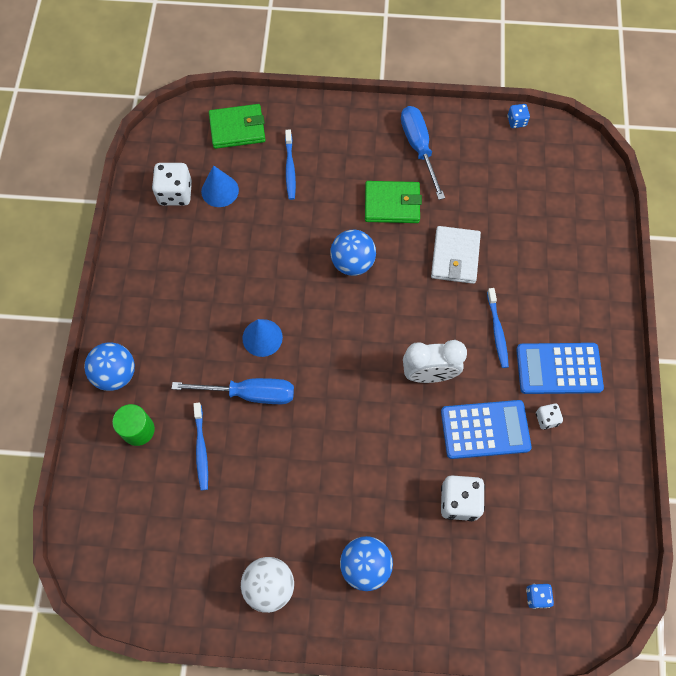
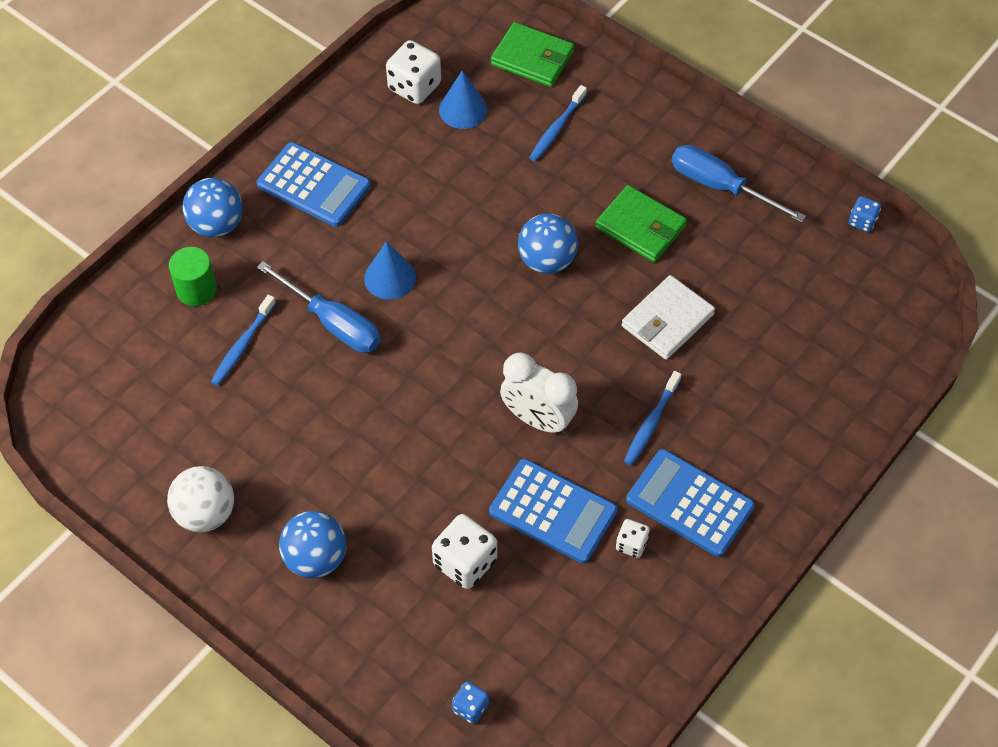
camera: 35 degrees right, 10 degrees down
blue screwdriver [401,106,445,200] -> blue screwdriver turned 75 degrees counterclockwise [672,145,806,223]
none -> blue calculator [257,142,371,227]

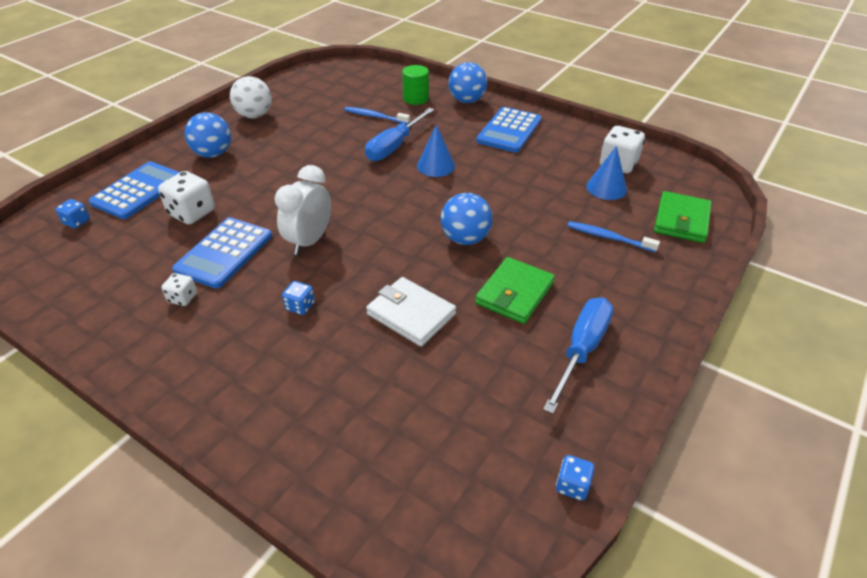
camera: 85 degrees right, 15 degrees down
blue toothbrush [624,371,681,466] -> blue dice [282,281,315,315]
blue calculator [626,449,755,557] -> blue calculator moved to [89,161,180,219]

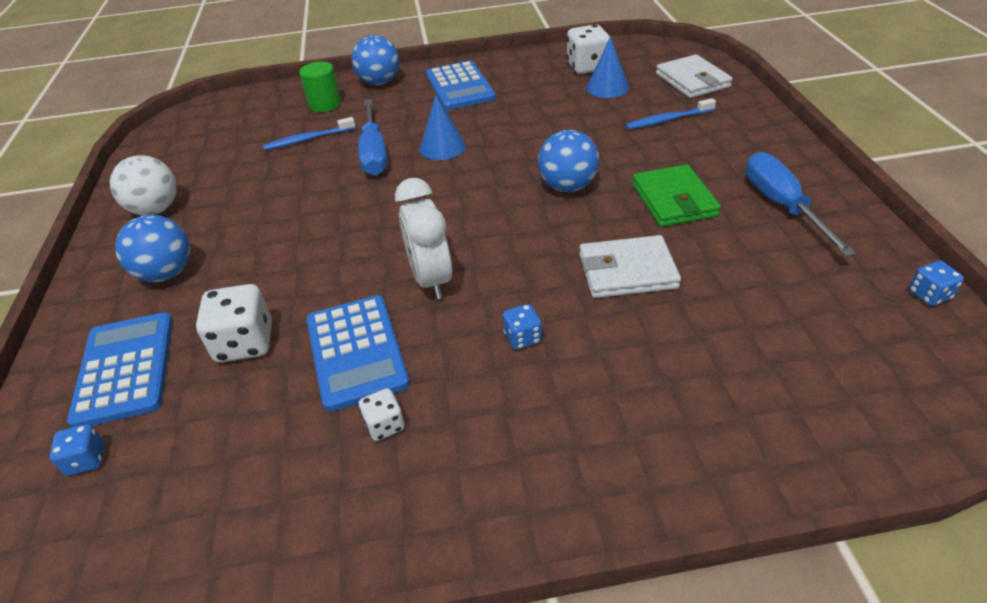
camera: 40 degrees left, 0 degrees up
green wallet [654,191,712,243] -> white wallet [656,54,733,98]

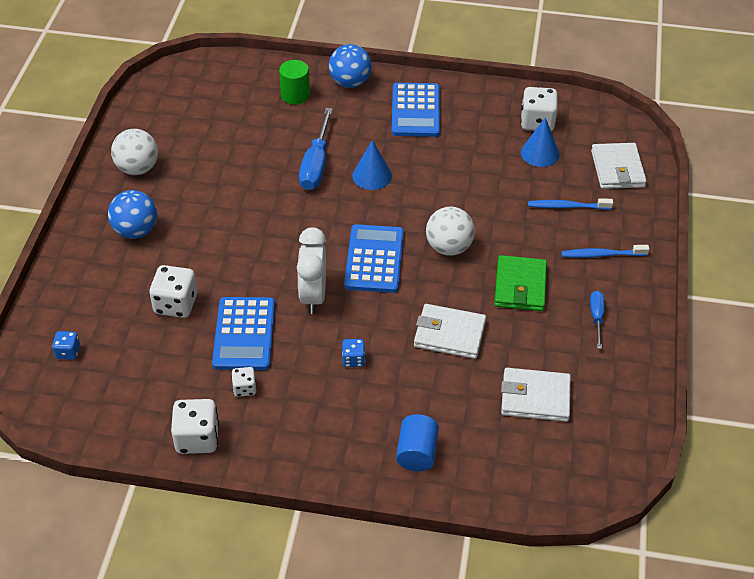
camera: 15 degrees right, 5 degrees up
blue calculator [67,312,173,427] -> blue calculator moved to [344,224,404,293]
blue toothbrush [263,117,356,150] -> blue toothbrush moved to [561,245,649,258]
blue ball [538,130,599,192] -> white ball [426,207,475,256]
blue screwdriver [746,152,856,257] -> blue screwdriver [590,291,605,349], size x0.56
blue dice [909,261,964,306] -> none
none -> white dice [171,399,219,454]
none -> blue cylinder [396,414,439,471]
none -> white wallet [501,368,571,422]

